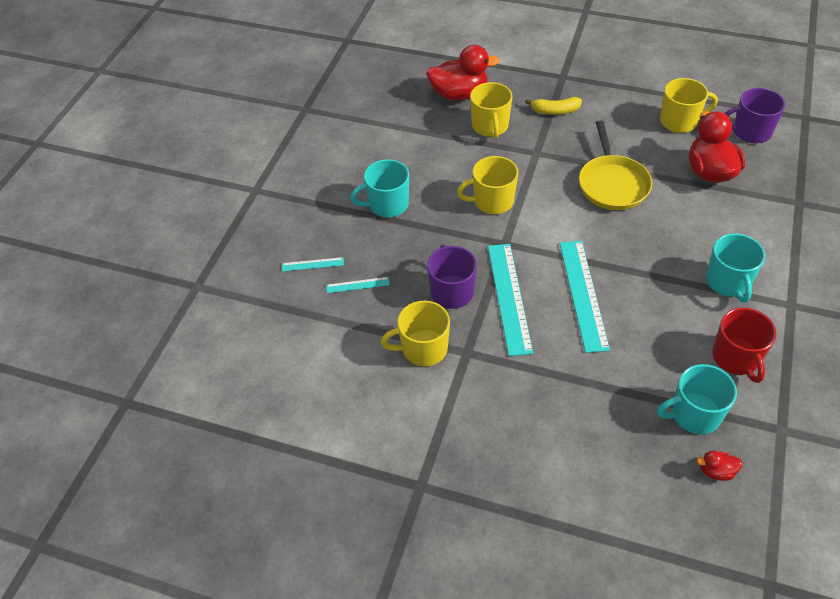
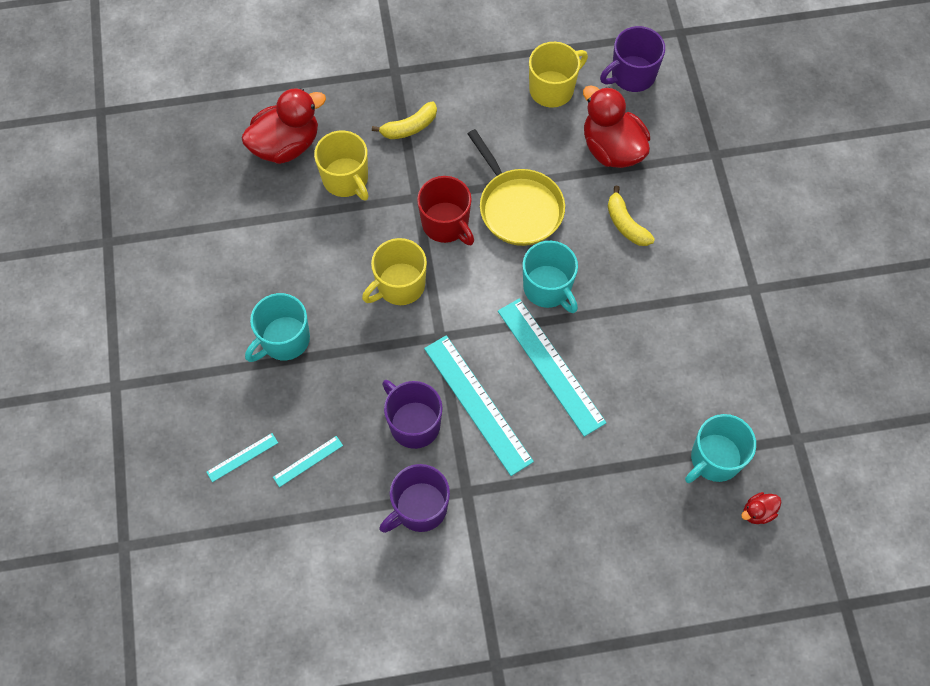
camera: 30 degrees left, 15 degrees up
yellow mug [381,301,450,366] -> purple mug [379,464,450,533]
turquoise mug [706,233,765,302] -> turquoise mug moved to [522,241,578,313]
red mug [712,308,776,383] -> red mug moved to [417,176,474,245]
none -> yellow banana [608,186,655,246]

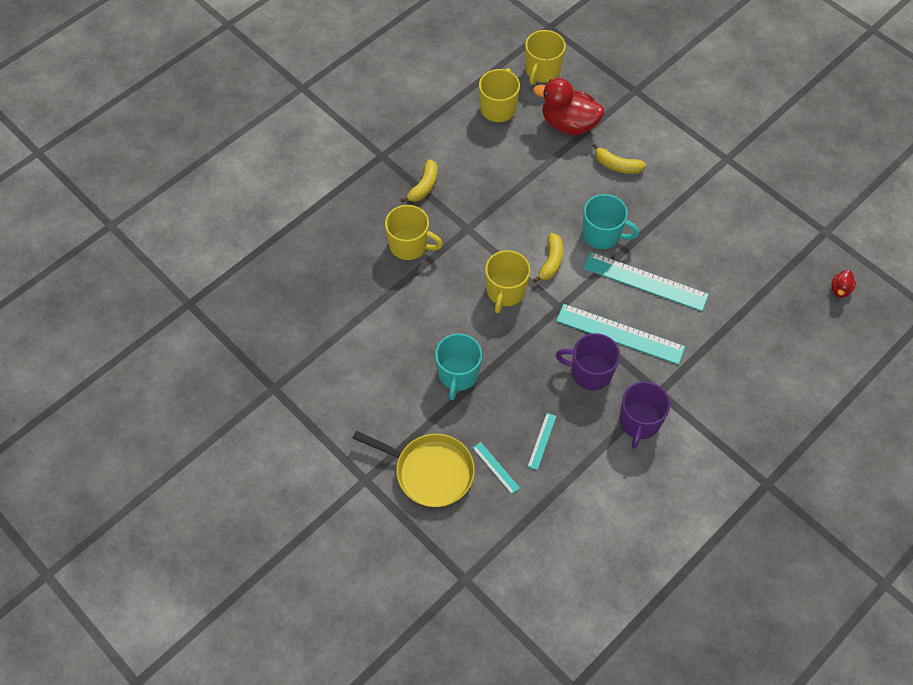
camera: 35 degrees left, 5 degrees down
turquoise ruler [206,433,278,482] -> turquoise ruler turned 60 degrees counterclockwise [473,442,520,494]
red duck [241,88,326,164] -> none
red mug [417,176,474,245] -> none
yellow pan [468,129,565,246] -> yellow pan moved to [353,431,475,507]
purple mug [600,26,665,92] -> yellow mug [525,30,566,85]
turquoise mug [685,414,756,483] -> none
none -> yellow banana [533,233,563,283]

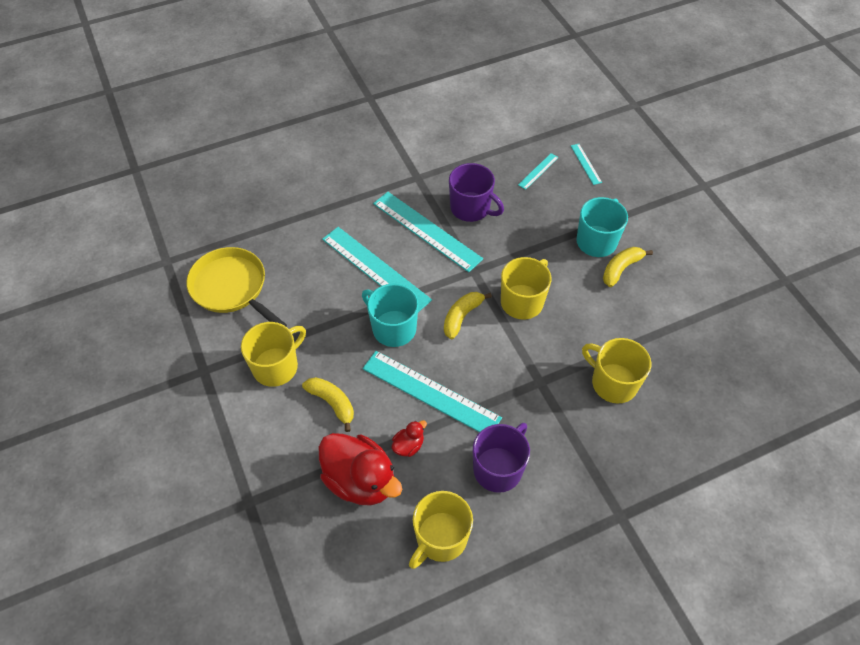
camera: 160 degrees left, 5 degrees down
yellow pan [353,431,475,507] -> yellow pan moved to [186,247,287,326]
yellow banana [401,159,438,203] -> yellow banana moved to [603,247,653,287]
yellow mug [525,30,566,85] -> yellow mug moved to [241,322,306,387]
purple mug [619,381,670,449] -> purple mug moved to [473,423,530,493]
red duck [831,270,856,298] -> red duck moved to [392,420,427,457]
none -> turquoise ruler [363,351,502,432]

